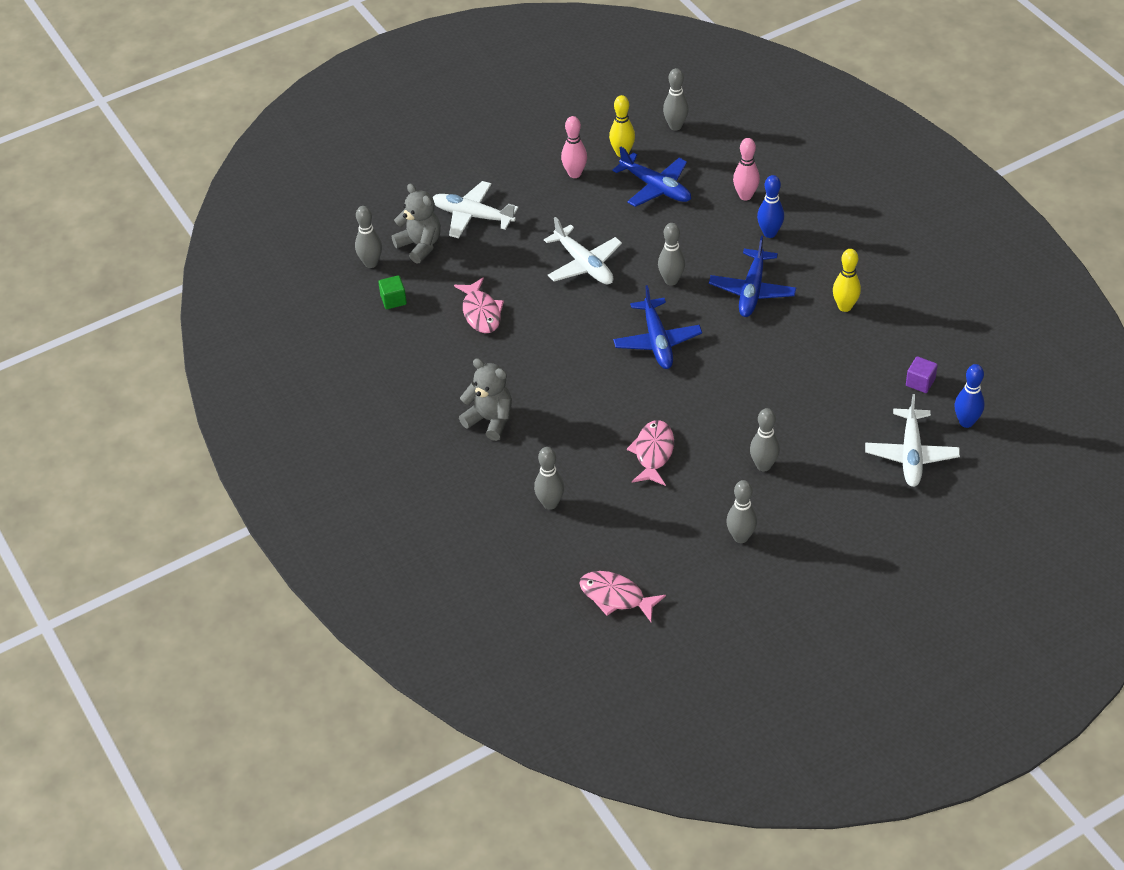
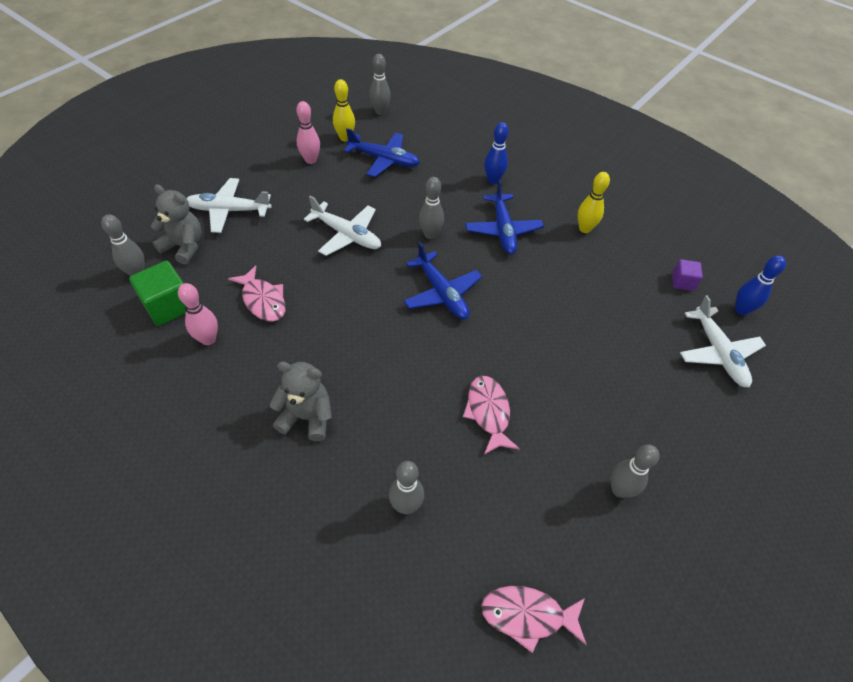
camera: 25 degrees left, 5 degrees up
green cube [378,275,407,309] -> green cube [129,261,186,326], size x1.75
pink bowling pin [733,138,760,200] -> pink bowling pin moved to [178,283,218,345]
grey bowling pin [750,408,780,471] -> none

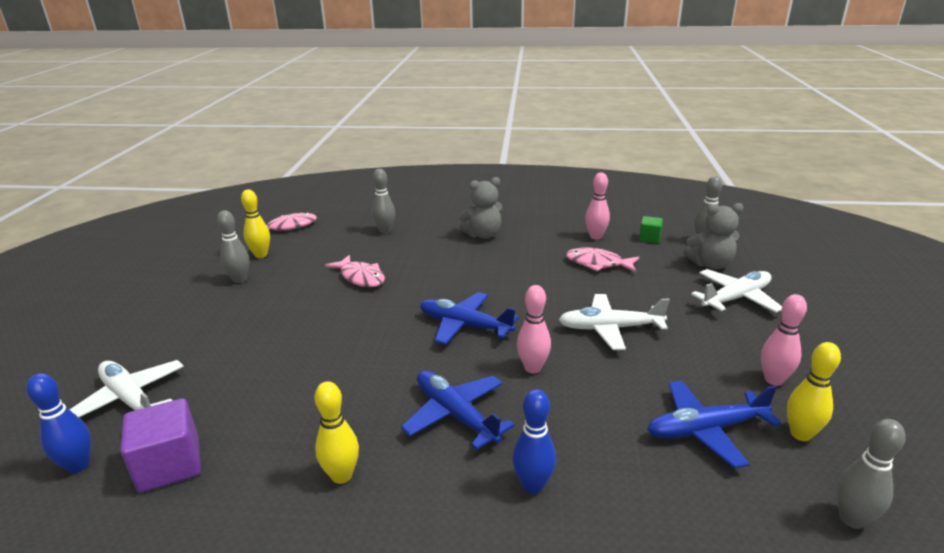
camera: 150 degrees right, 25 degrees down
green cube [129,261,186,326] -> green cube [639,216,663,243], size x0.57
grey bowling pin [419,177,444,239] -> pink bowling pin [517,285,551,373]
purple cube [672,259,703,291] -> purple cube [120,398,201,493], size x1.75
none -> yellow bowling pin [241,190,270,258]

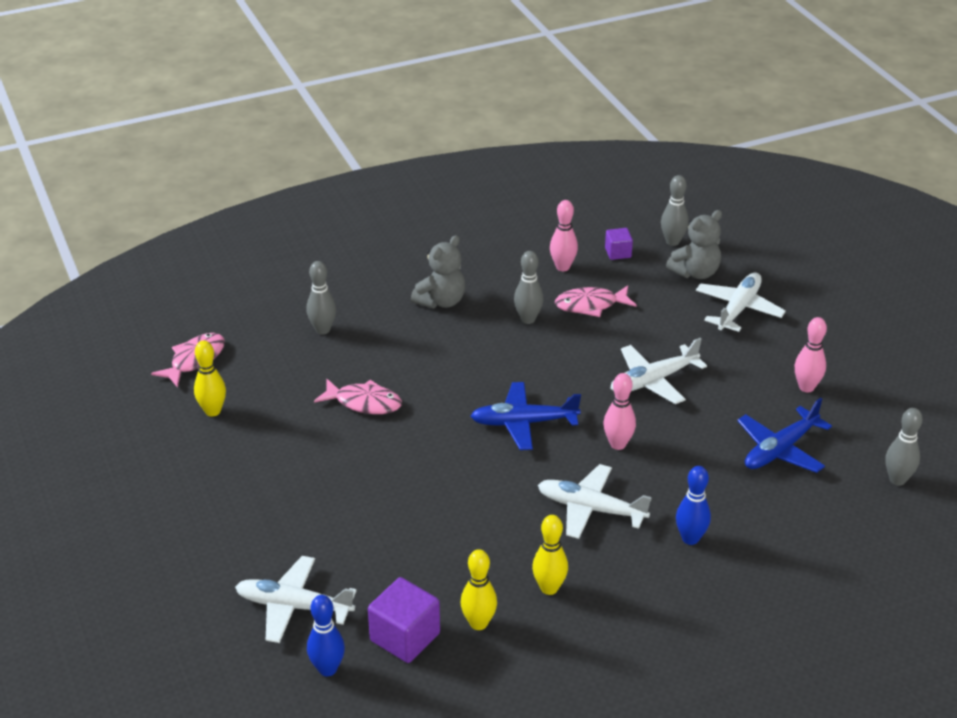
camera: 30 degrees left, 10 degrees up
grey bowling pin [217,210,249,283] -> grey bowling pin moved to [514,251,543,324]
blue plane [401,370,515,450] -> white plane [538,464,651,539]
green cube [639,216,663,243] -> purple cube [605,228,633,260]
yellow bowling pin [787,342,841,441] -> yellow bowling pin moved to [460,549,497,630]

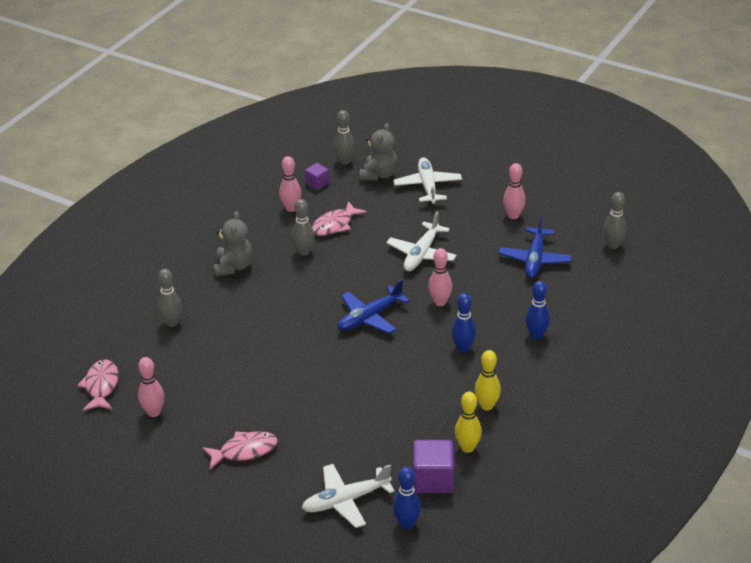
camera: 35 degrees left, 0 degrees up
yellow bowling pin [194,341,226,416] -> pink bowling pin [138,357,164,417]
pink fish [314,379,402,414] -> pink fish moved to [202,431,277,469]
white plane [538,464,651,539] -> blue bowling pin [451,293,476,352]

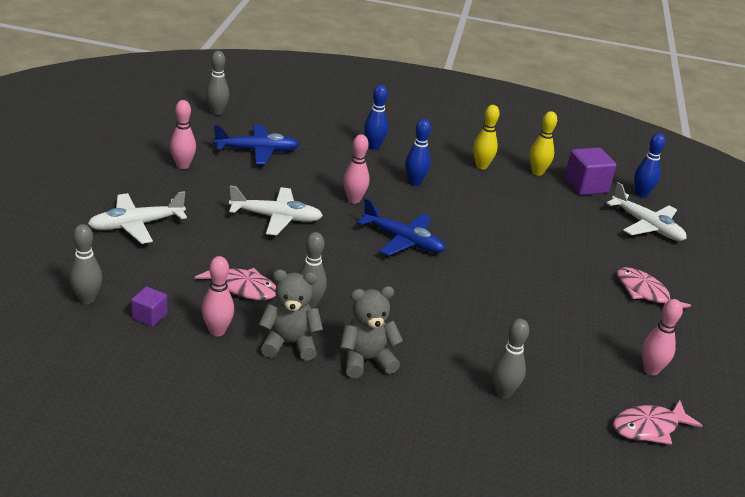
camera: 115 degrees left, 5 degrees down
grey teddy bear [360,123,397,181] -> grey teddy bear moved to [259,270,323,361]

